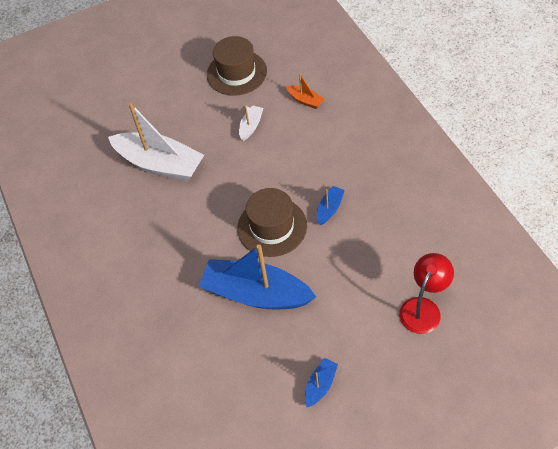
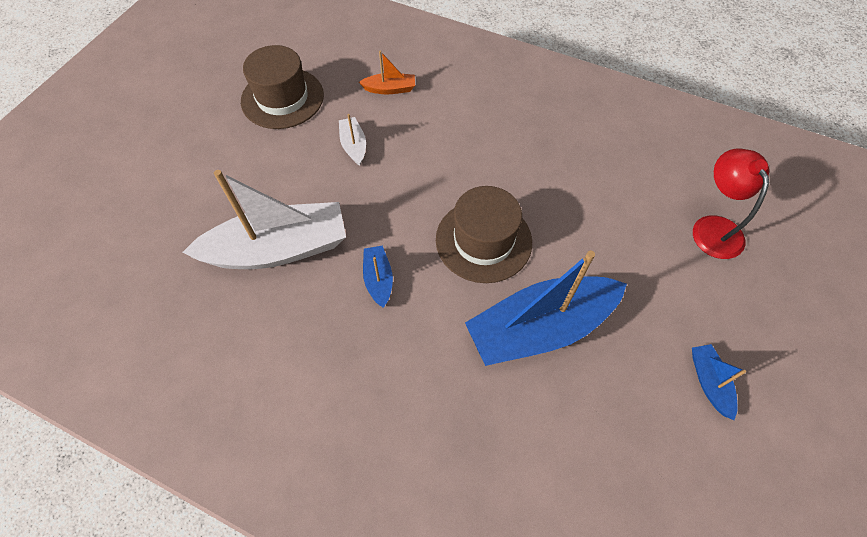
camera: 45 degrees left, 5 degrees up
blue boat [317,186,345,225] -> blue boat moved to [363,246,393,308]

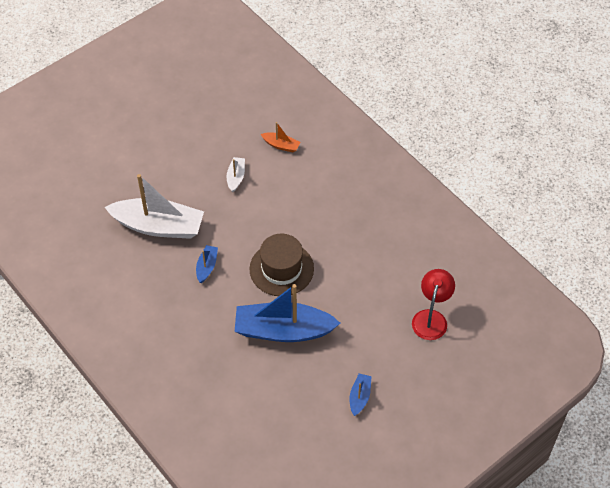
camera: 25 degrees right, 5 degrees down
brown hat [241,45,324,129] -> none

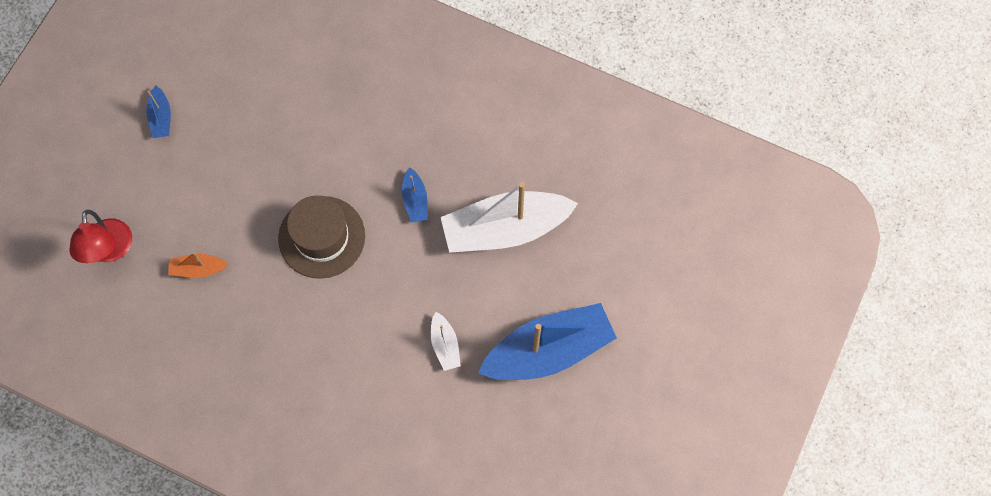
camera: 155 degrees right, 15 degrees up
blue boat [234,284,340,342] -> blue boat moved to [478,303,617,380]
orange boat [261,122,300,152] -> orange boat moved to [168,252,229,278]

